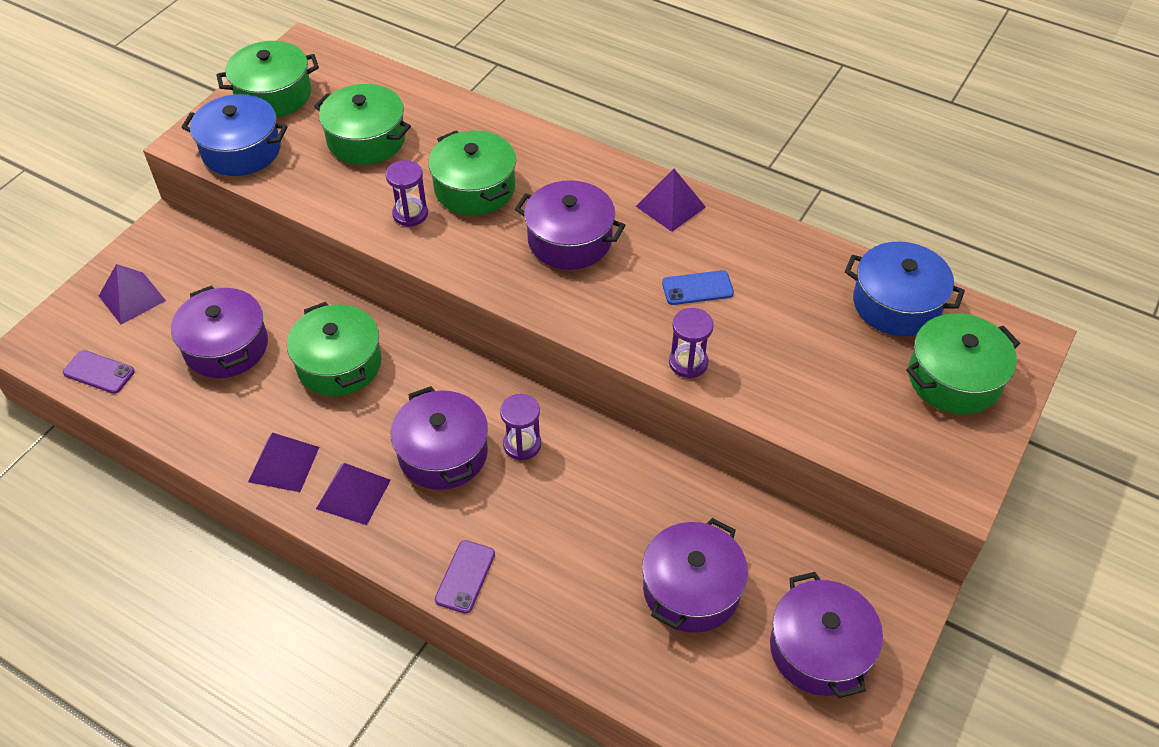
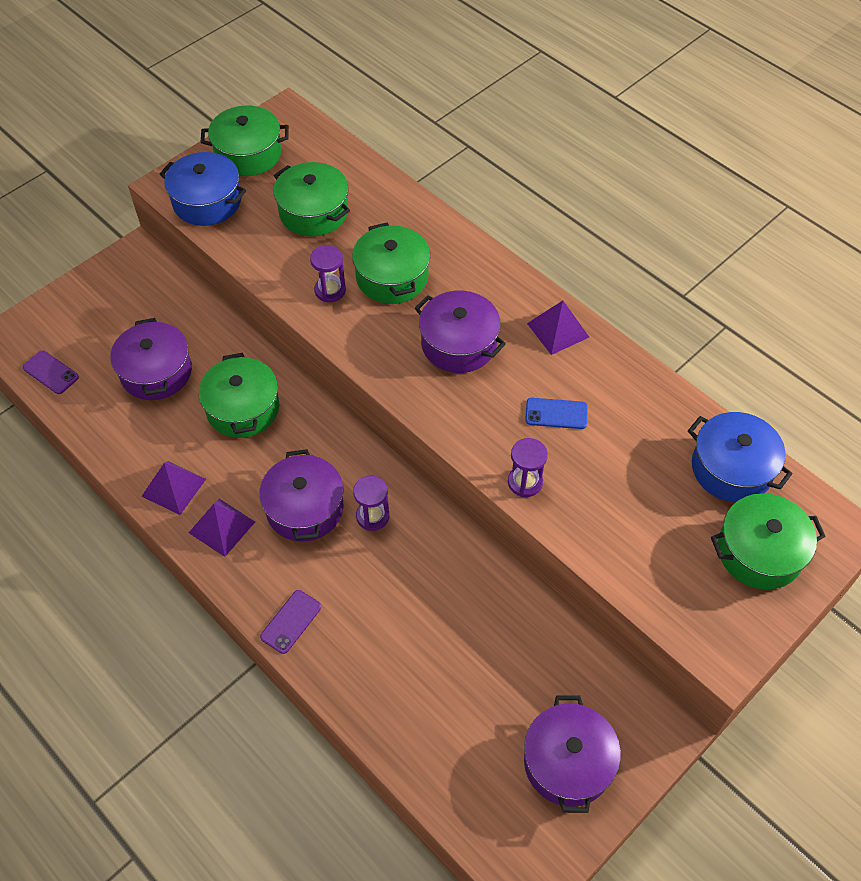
camera: 15 degrees right, 5 degrees up
purple pyramid [99,264,166,325] -> none
purple pot [642,518,748,633] -> none

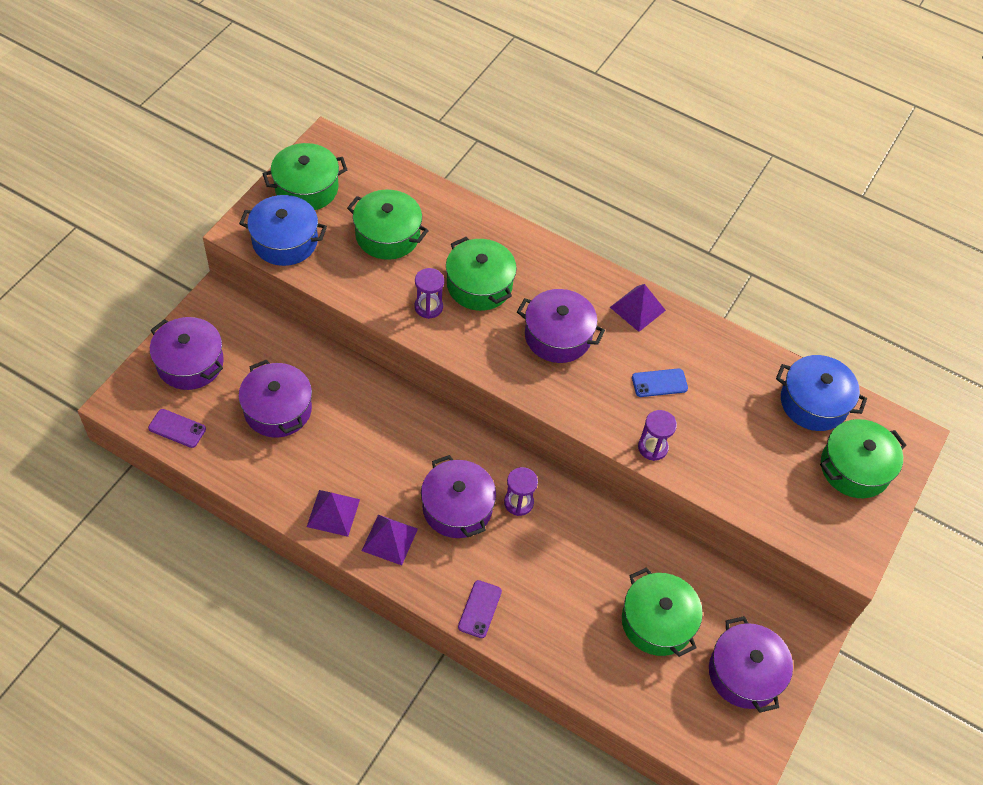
camera: 20 degrees left, 0 degrees up
green pot [199,353,279,438] -> green pot moved to [622,567,703,657]
none -> purple pot [150,317,224,390]

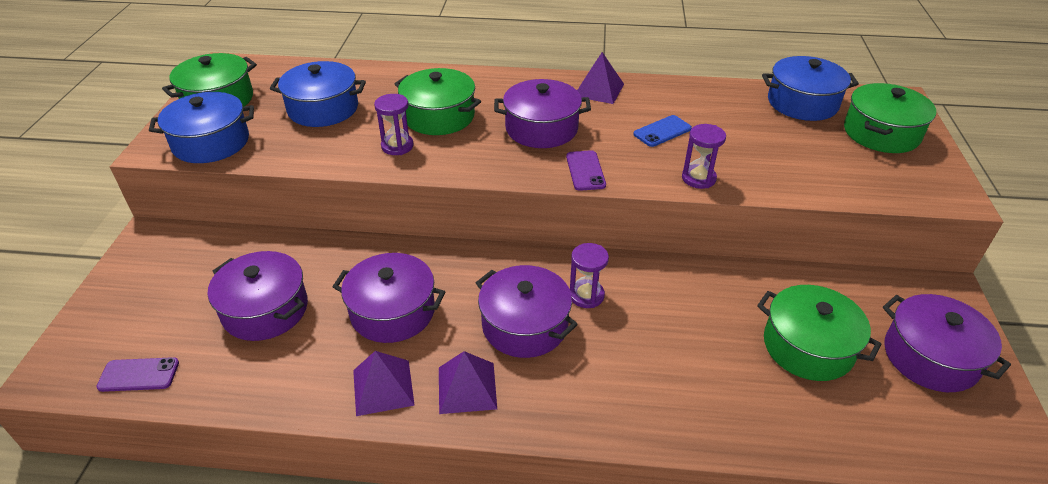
camera: 20 degrees left, 15 degrees down
purple pot [150,317,224,390] -> purple pot moved to [333,253,445,343]
green pot [347,190,429,260] -> blue pot [270,61,366,127]
purple phone [458,580,502,638] -> purple phone moved to [566,150,606,191]

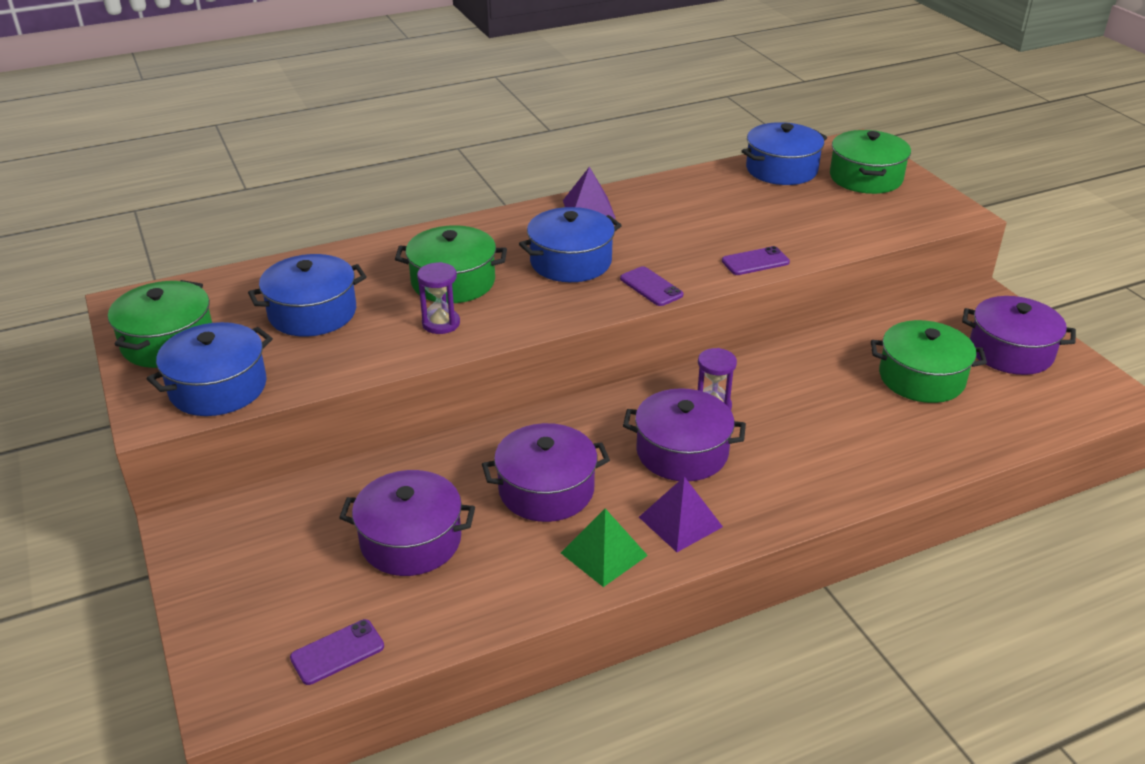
camera: 30 degrees left, 5 degrees down
purple pyramid [353,351,415,416] -> green pyramid [561,508,648,587]
purple pot [494,79,591,148] -> blue pot [519,207,622,282]
blue phone [633,115,692,147] -> none
purple hourglass [682,124,726,189] -> purple phone [722,246,790,275]

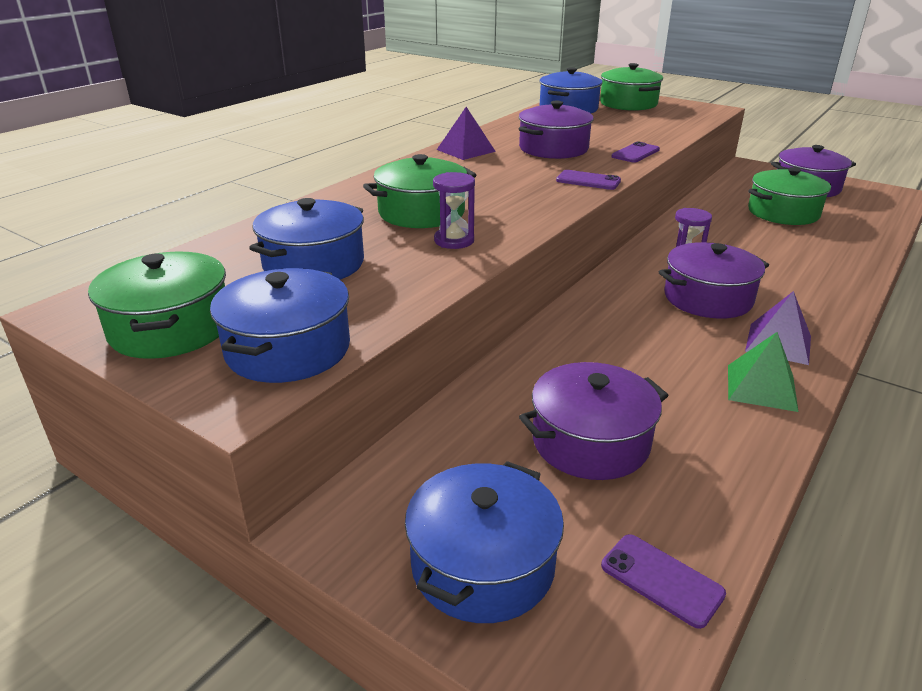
camera: 30 degrees left, 5 degrees down
purple phone [290,619,384,685] -> purple phone turned 75 degrees counterclockwise [601,534,726,629]
purple pot [482,423,610,522] -> purple pot moved to [519,101,594,159]
blue pot [519,207,622,282] -> blue pot moved to [405,461,564,623]

